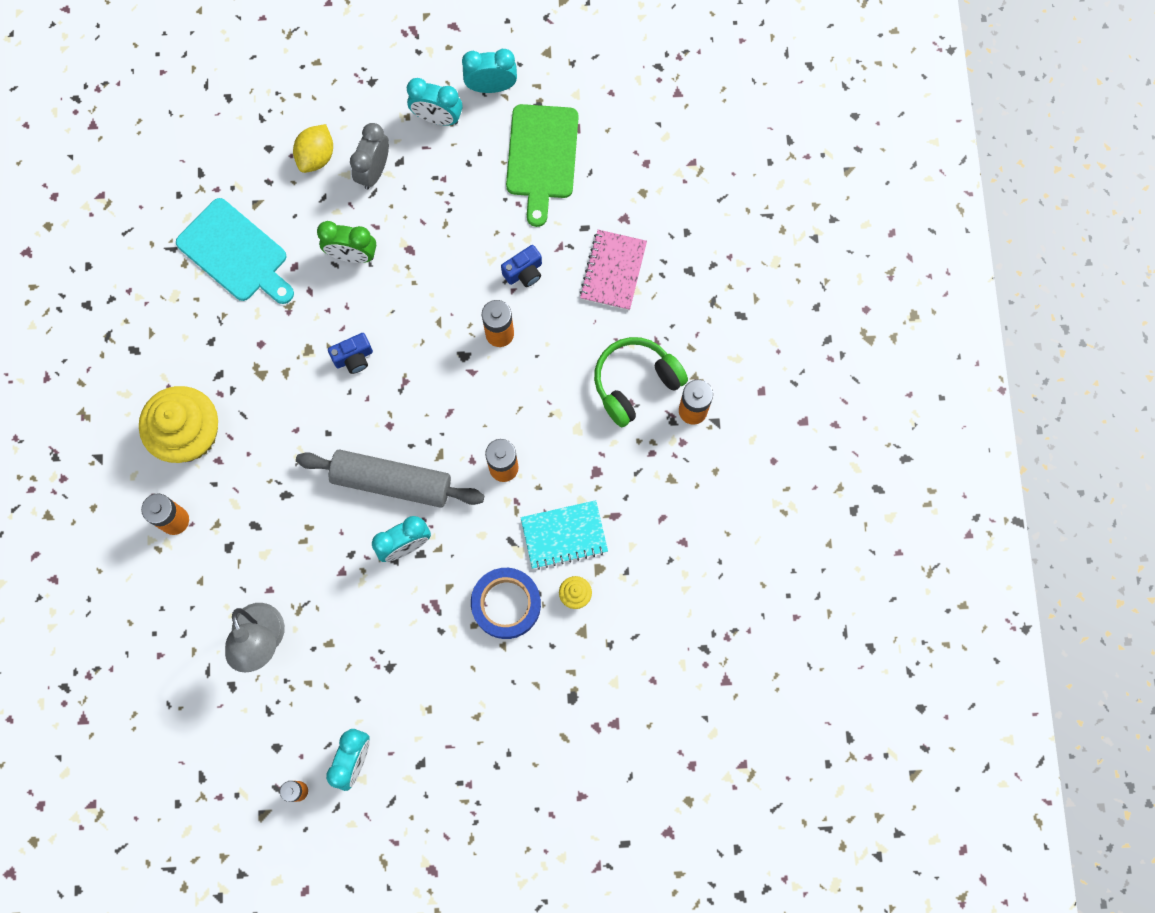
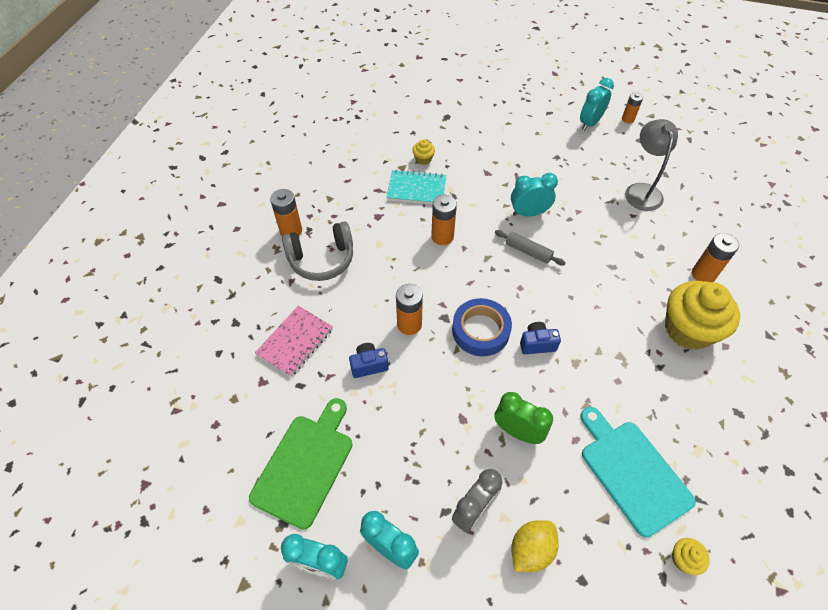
camera: 160 degrees left, 20 degrees down
grey rolling pin [296,449,484,508] -> grey rolling pin [495,230,565,266], size x0.52
blue tape [471,568,541,639] -> blue tape moved to [452,298,512,356]
green headphones [594,337,688,427] -> grey headphones [282,222,353,281]
none -> yellow cupcake [672,538,710,575]

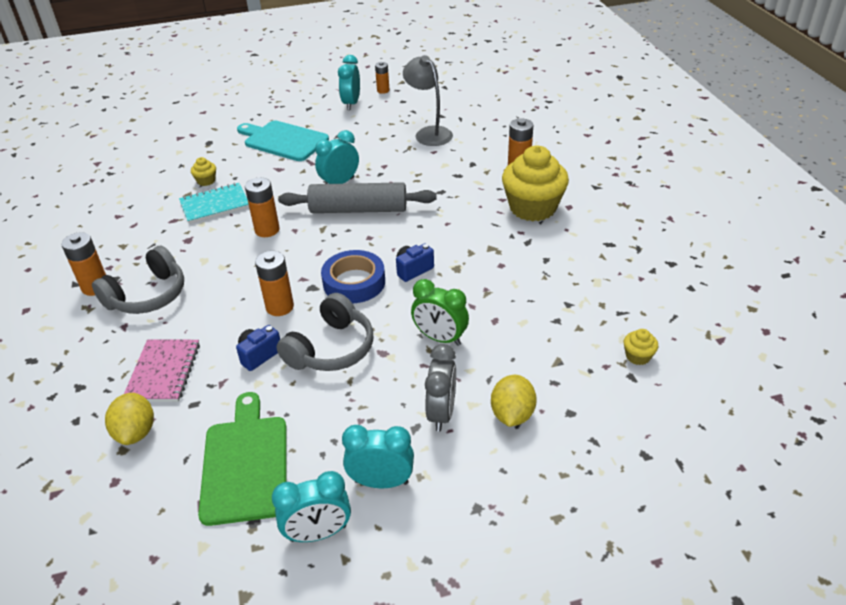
camera: 30 degrees left, 15 degrees down
green clock [494,392,553,444] -> green clock turned 150 degrees counterclockwise [411,279,469,346]
grey rolling pin [495,230,565,266] -> grey rolling pin [278,182,437,213], size x1.94
turquoise cutting board [580,407,696,538] -> turquoise cutting board moved to [237,121,329,161]
none -> yellow lemon [105,393,154,445]
none -> grey headphones [276,293,373,371]

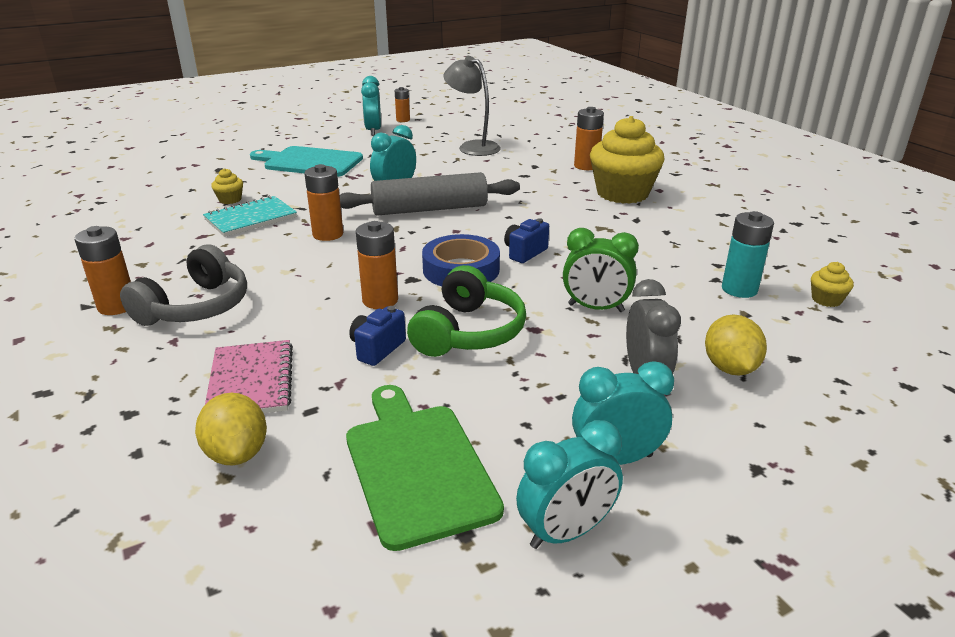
camera: 15 degrees left, 10 degrees down
grey headphones [276,293,373,371] -> green headphones [407,265,526,357]
none -> turquoise battery [722,211,774,298]

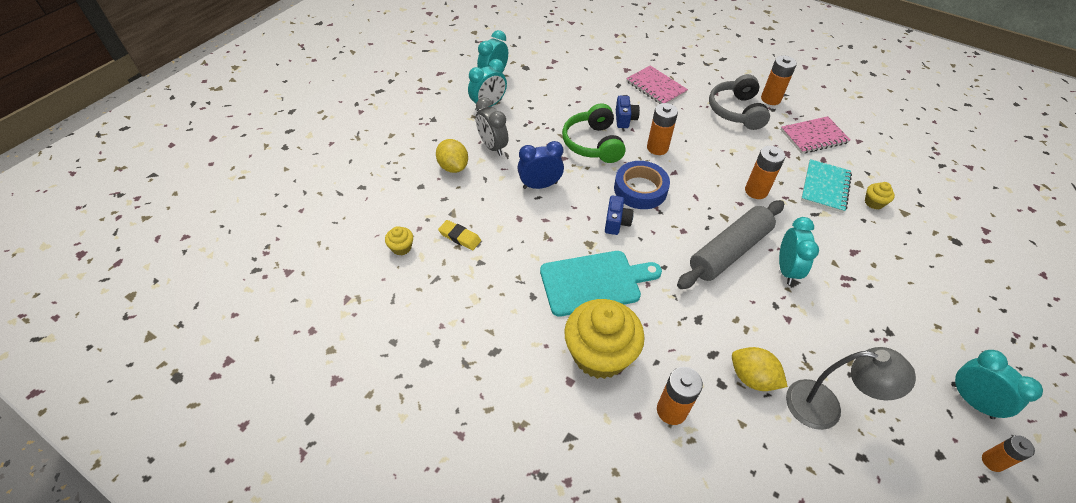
camera: 150 degrees right, 20 degrees up
yellow lemon [195,393,267,465] -> yellow lemon moved to [732,347,788,391]
turquoise cutting board [250,146,363,177] -> turquoise cutting board moved to [540,251,662,317]
green cutting board [346,385,504,551] -> none
green clock [563,228,639,312] -> blue clock [518,141,564,189]
turquoise battery [722,211,774,298] -> yellow eraser [438,220,481,250]
none -> pink notebook [781,116,851,154]

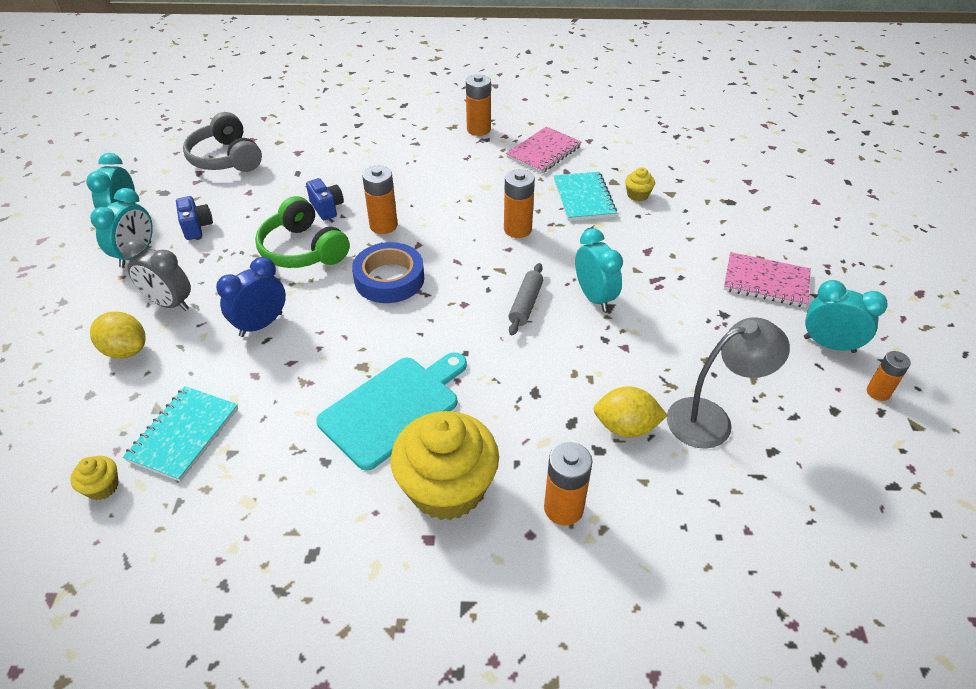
camera: 30 degrees left, 5 degrees down
yellow eraser [438,220,481,250] -> turquoise notebook [123,386,238,482]
blue camera [605,195,634,235] -> blue camera moved to [176,196,213,240]
pink notebook [626,66,688,104] -> pink notebook moved to [724,252,811,308]
grey rolling pin [677,200,784,289] -> grey rolling pin [508,263,543,335], size x0.52
grey headphones [709,74,770,130] -> grey headphones moved to [183,112,262,172]

